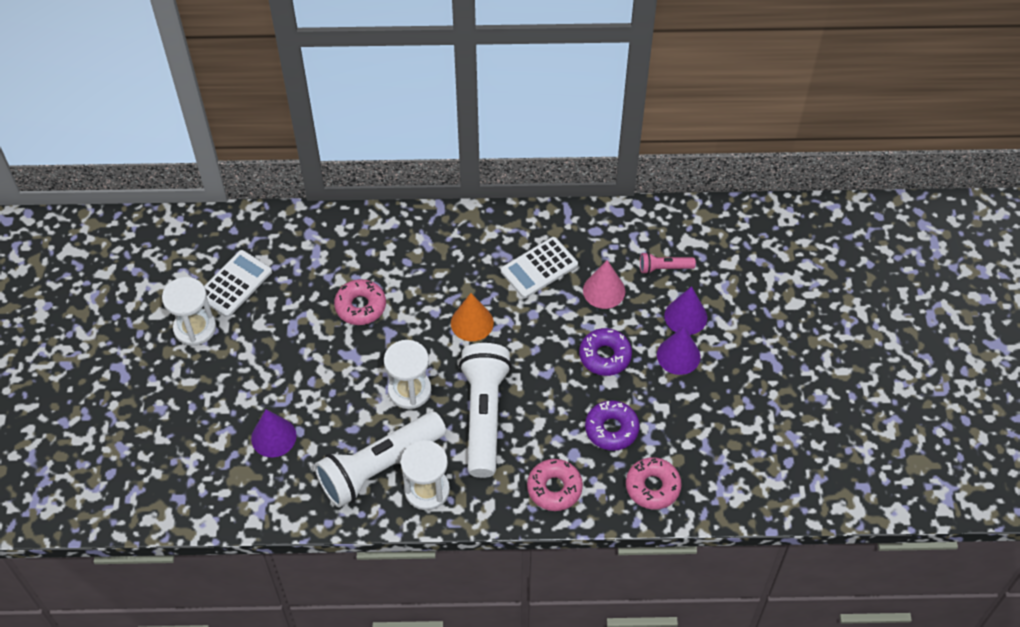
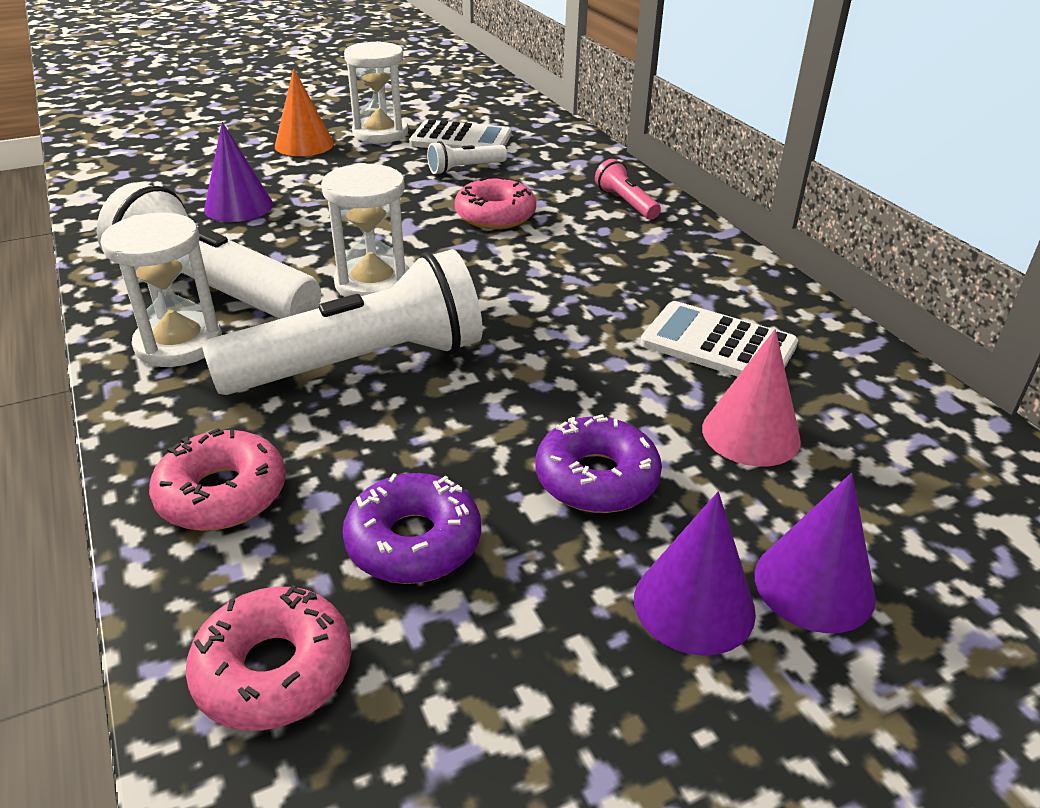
camera: 65 degrees right, 20 degrees down
orange cone [451,293,494,341] -> orange cone moved to [275,68,334,156]
pink flashlight [640,252,696,274] -> pink flashlight moved to [595,159,661,219]
none -> white flashlight [427,141,507,175]

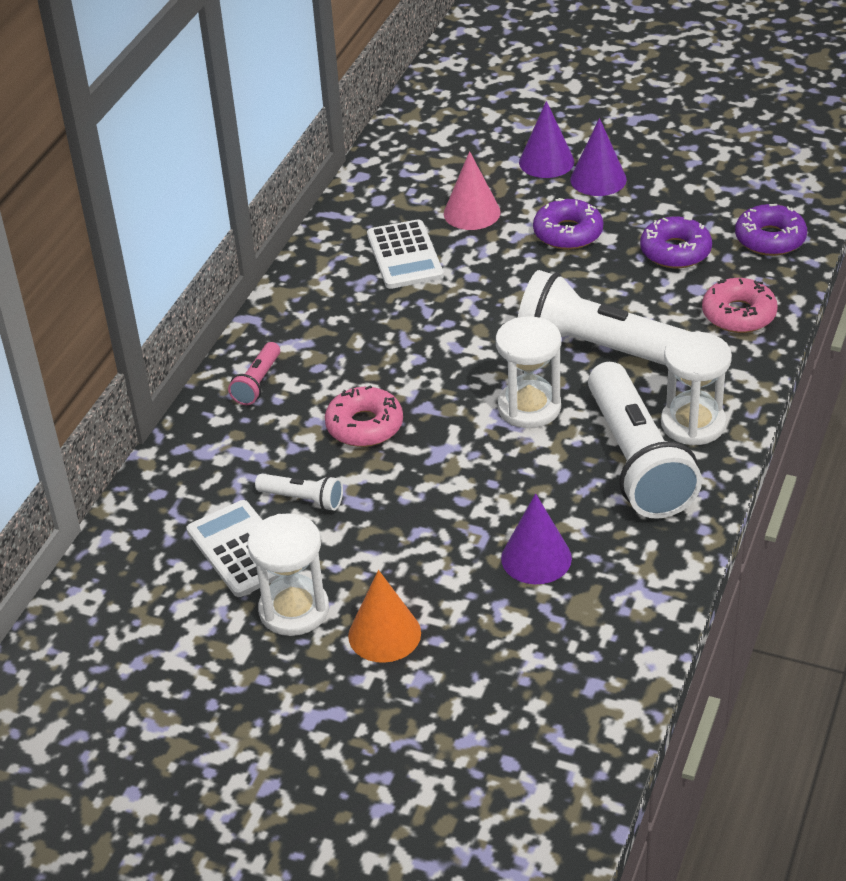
camera: 130 degrees left, 5 degrees up
pink donut [186,585,352,731] -> purple donut [735,204,807,256]

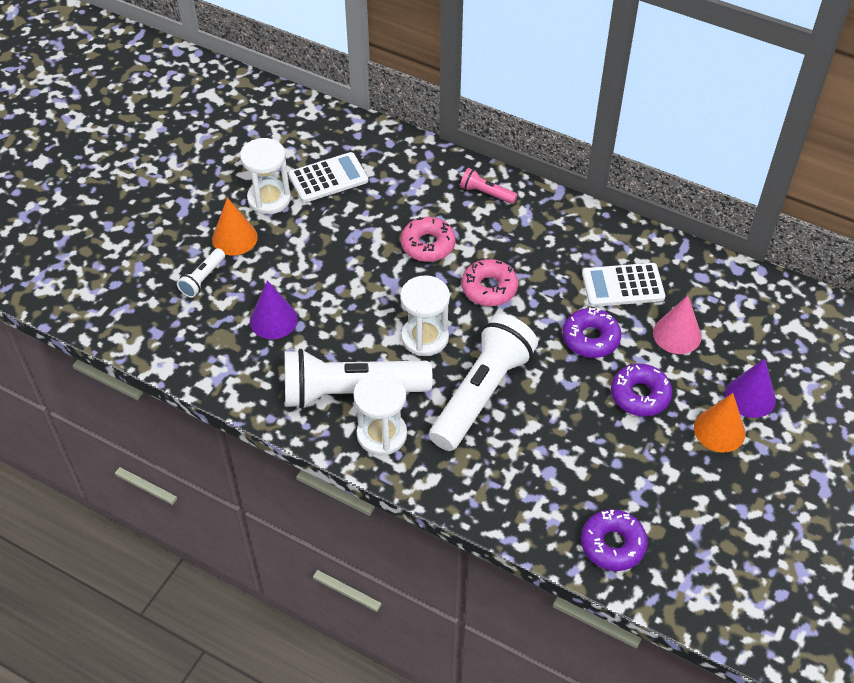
camera: 95 degrees right, 10 degrees up
white flashlight [255,474,343,511] -> white flashlight moved to [177,248,225,298]
purple cone [570,118,627,196] -> orange cone [694,393,745,453]
purple donut [640,217,712,268] -> purple donut moved to [562,307,621,358]
pink donut [702,278,778,333] -> pink donut moved to [461,259,518,306]

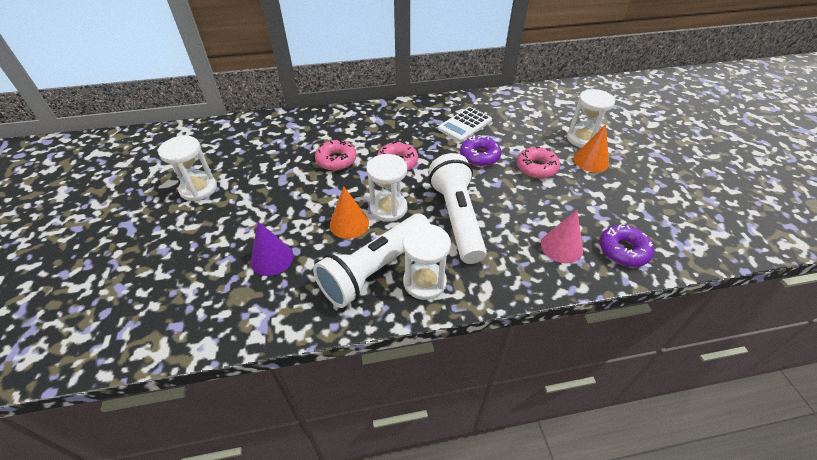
camera: 40 degrees left, 5 degrees down
white flashlight [177,248,225,298] -> none
orange cone [212,197,258,255] -> orange cone moved to [330,187,369,239]
white calculator [288,152,368,203] -> none
pink flashlight [460,168,518,204] -> none
purple donut [611,364,672,417] -> pink donut [517,147,560,179]
pink cone [653,295,702,354] -> pink cone moved to [541,210,583,263]
purple cone [725,359,776,418] -> white hourglass [567,89,615,148]

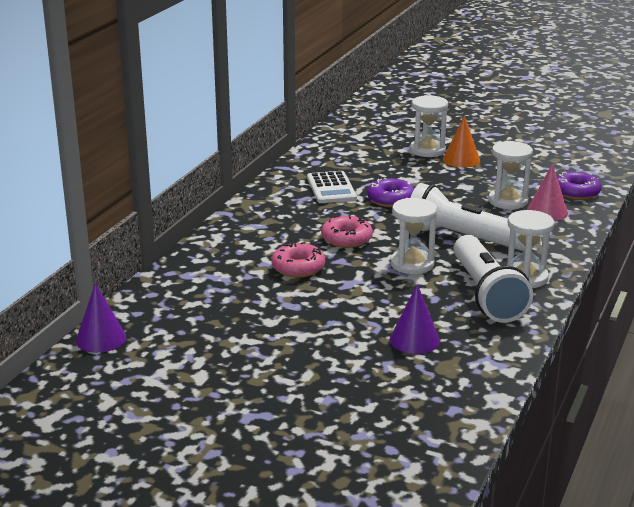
camera: 55 degrees left, 20 degrees down
white hourglass [158,136,217,201] -> white hourglass moved to [488,141,533,209]
orange cone [330,187,369,239] -> none
pink donut [517,147,560,179] -> none
none -> purple cone [76,283,126,353]

